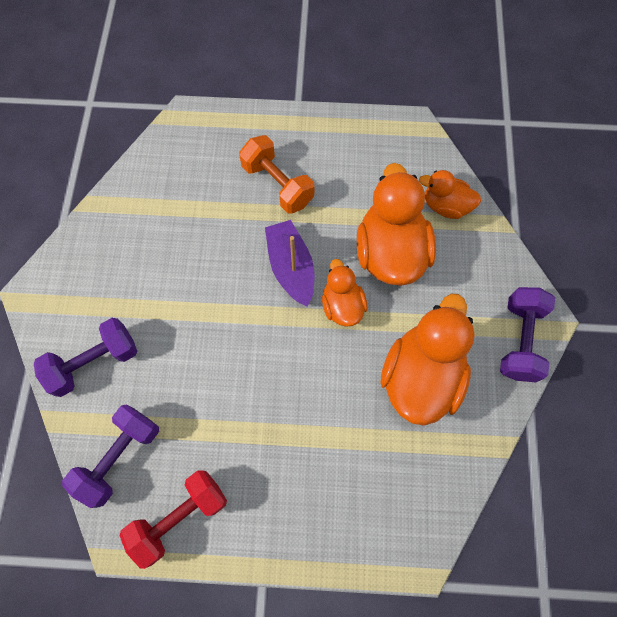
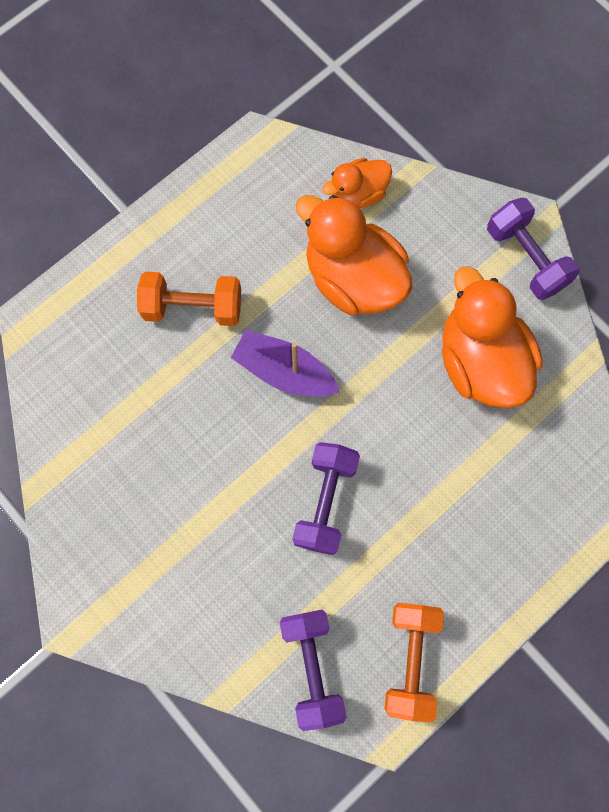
camera: 45 degrees left, 5 degrees up
purple dumbbell [34,318,137,397] -> purple dumbbell moved to [292,442,360,555]
red dumbbell [120,470,227,569] -> orange dumbbell [384,603,444,722]
orange duck [322,259,367,327] -> none

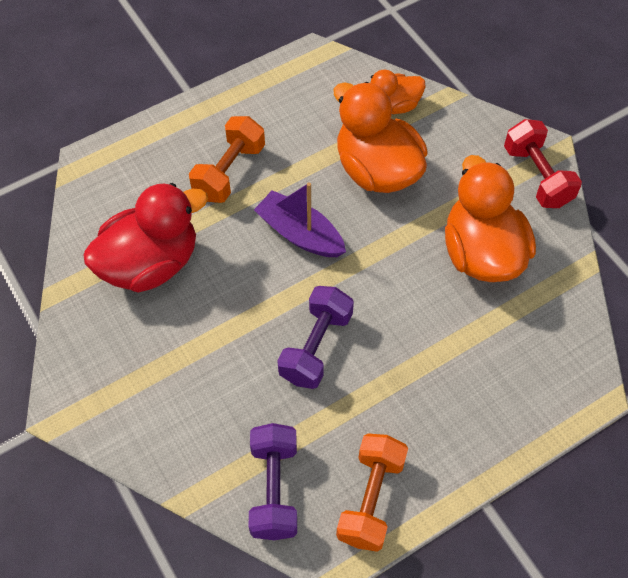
camera: 10 degrees right, 15 degrees down
orange dumbbell [137,272,241,326] -> orange dumbbell turned 75 degrees counterclockwise [189,116,265,203]
purple dumbbell [487,198,580,300] -> red dumbbell [504,119,582,208]
none -> red duck [83,183,208,293]

